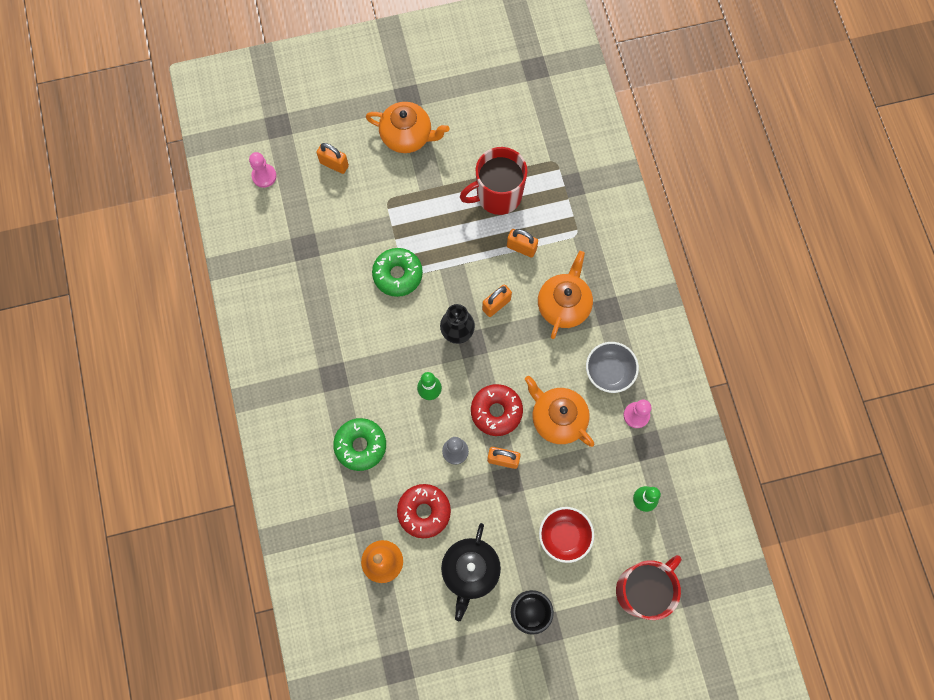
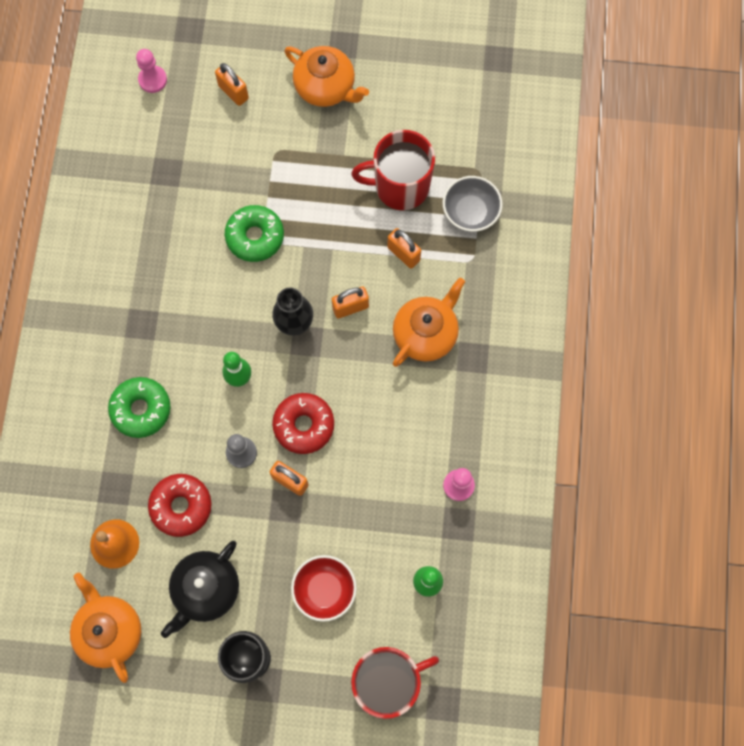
camera: 20 degrees right, 0 degrees up
orange teapot [525,376,594,447] -> orange teapot moved to [70,573,141,683]
grey bowl [586,342,639,393] -> grey bowl moved to [443,176,503,232]

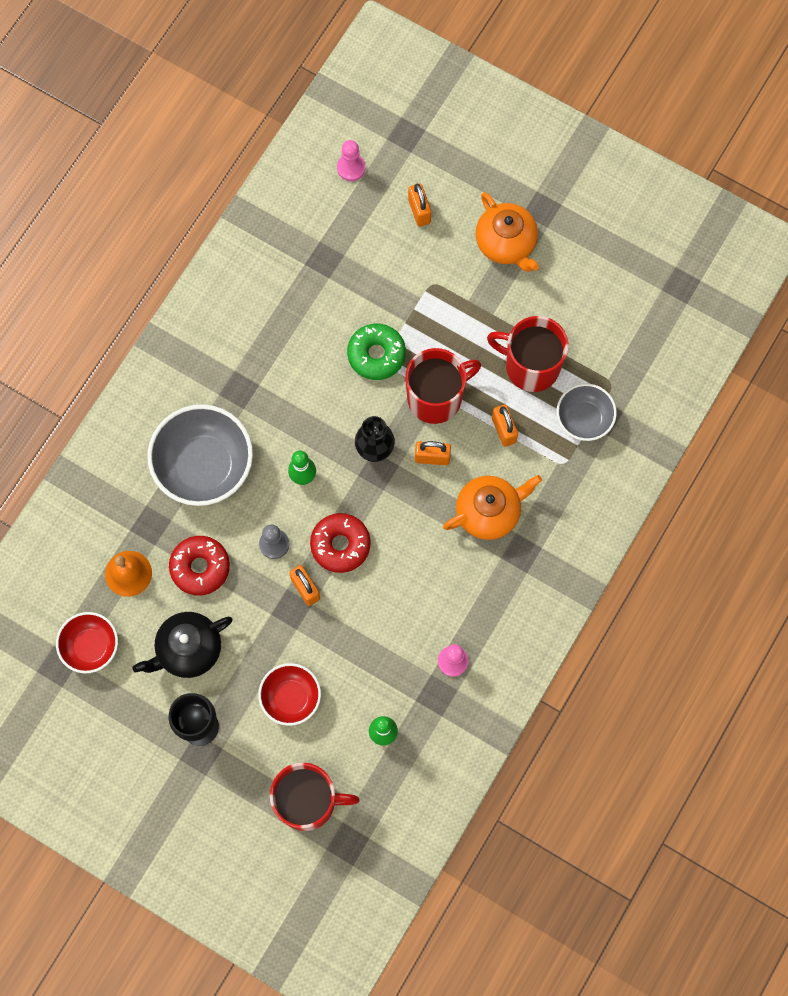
camera: 25 degrees right, 0 degrees up
orange teapot [70,573,141,683] -> red bowl [56,612,118,673]
green donut [108,377,171,438] -> grey bowl [147,404,253,506]
none -> red mug [405,348,481,424]

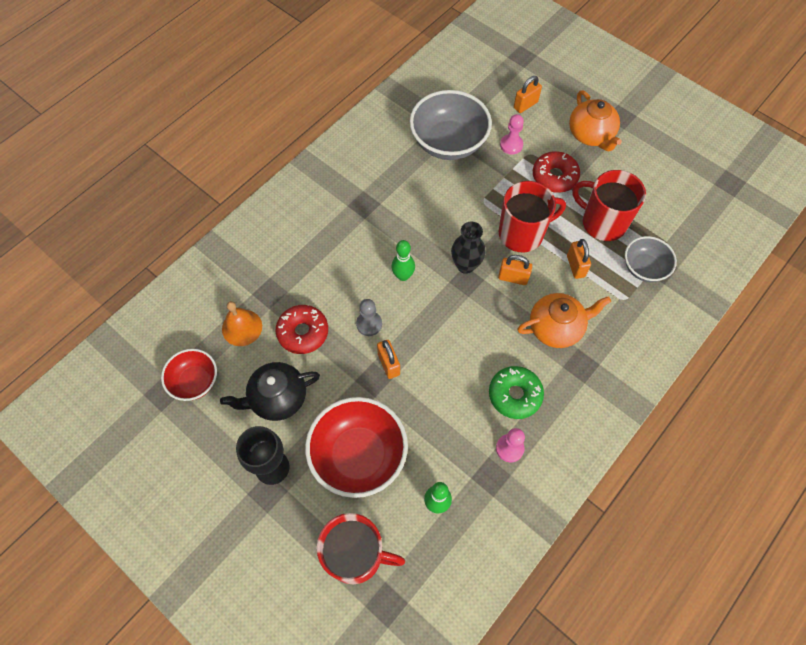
camera: 10 degrees right, 10 degrees down
grey bowl [147,404,253,506] -> grey bowl moved to [410,90,492,160]
red bowl [258,663,321,726] -> red bowl [305,397,408,498], size x1.72
red donut [310,513,371,573] -> red donut moved to [533,151,580,193]
pink pawn [337,140,365,181] -> pink pawn moved to [500,114,524,155]
green donut [347,324,406,380] -> green donut moved to [489,366,544,419]
orange padlock [408,184,431,227] -> orange padlock turned 60 degrees clockwise [514,76,542,113]

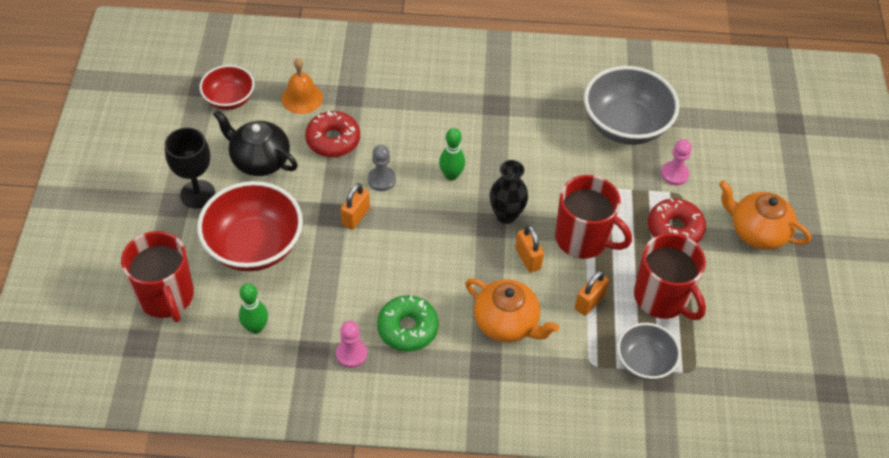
camera: 50 degrees right, 10 degrees down
orange padlock [514,76,542,113] -> none
orange teapot [569,90,622,151] -> orange teapot turned 90 degrees clockwise [719,180,811,250]
red mug [572,170,646,241] -> red mug turned 150 degrees clockwise [634,233,706,320]

